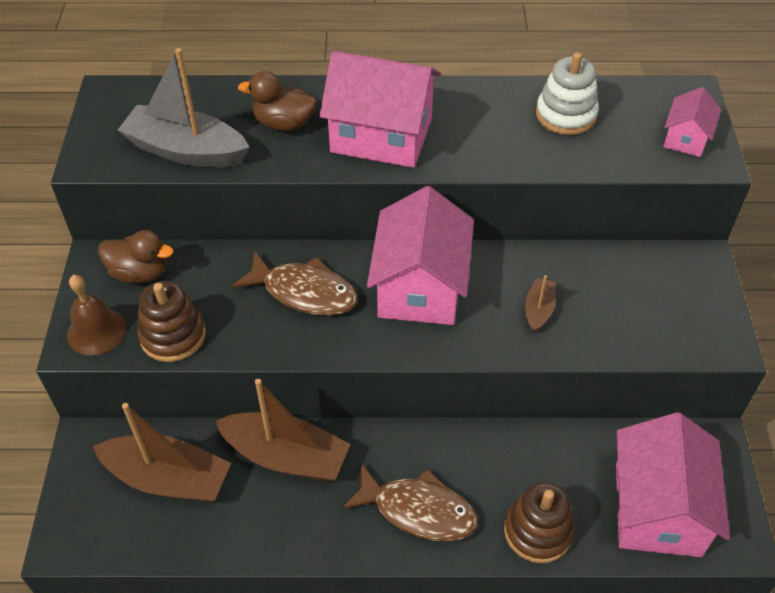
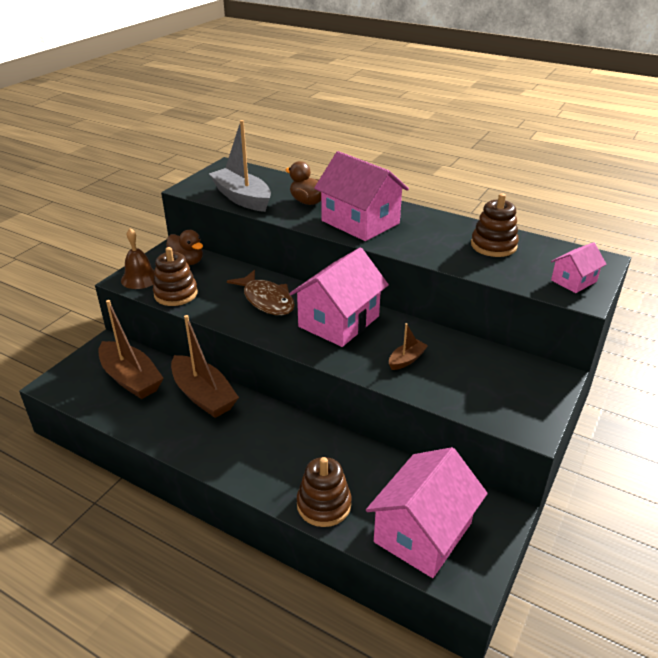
camera: 30 degrees right, 15 degrees down
brown fish [342,463,478,541] -> none
white stacking toy [536,52,599,135] -> brown stacking toy [471,194,519,257]

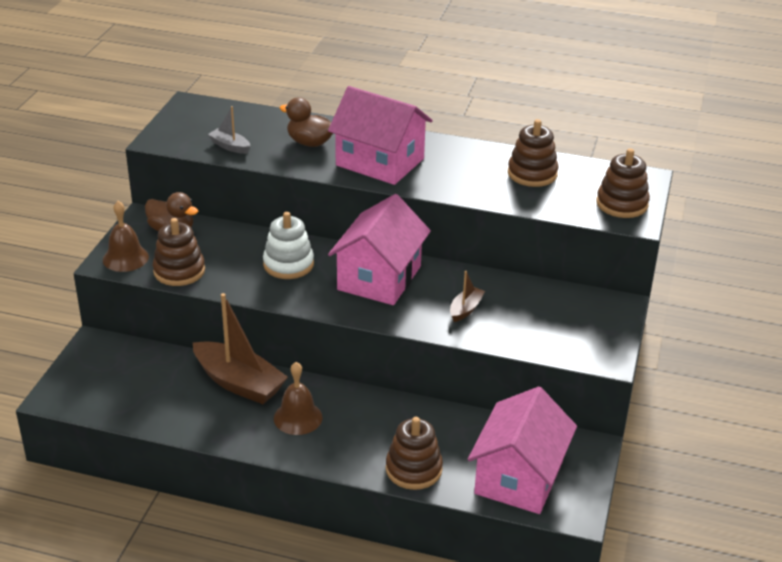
camera: 15 degrees left, 0 degrees up
brown boat [98,300,164,399] -> none
grey boat [209,120,271,212] -> grey boat [208,106,251,154], size x0.48
brown fish [227,270,295,315] -> white stacking toy [263,212,314,279]
pink house [551,242,607,293] -> brown stacking toy [597,149,650,218]
none -> brown bell [274,362,322,435]

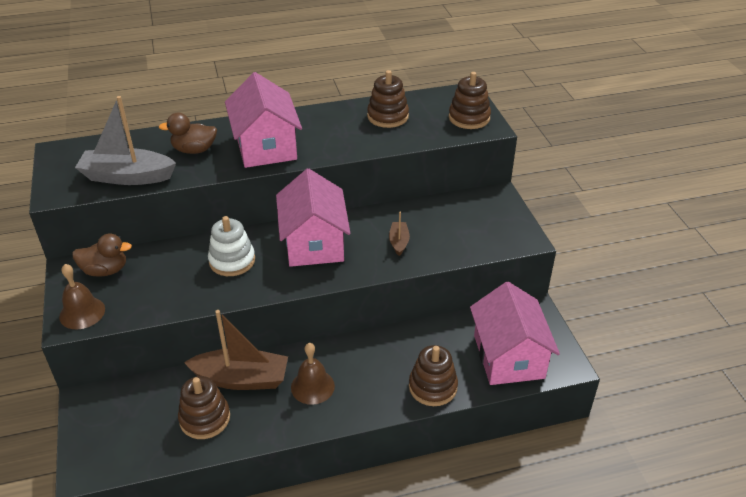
camera: 30 degrees left, 5 degrees up
brown stacking toy [153,218,205,286] -> brown stacking toy moved to [178,376,230,439]
grey boat [208,106,251,154] -> grey boat [75,96,176,185], size x2.07
pink house [328,86,433,185] -> pink house turned 75 degrees clockwise [225,72,302,168]

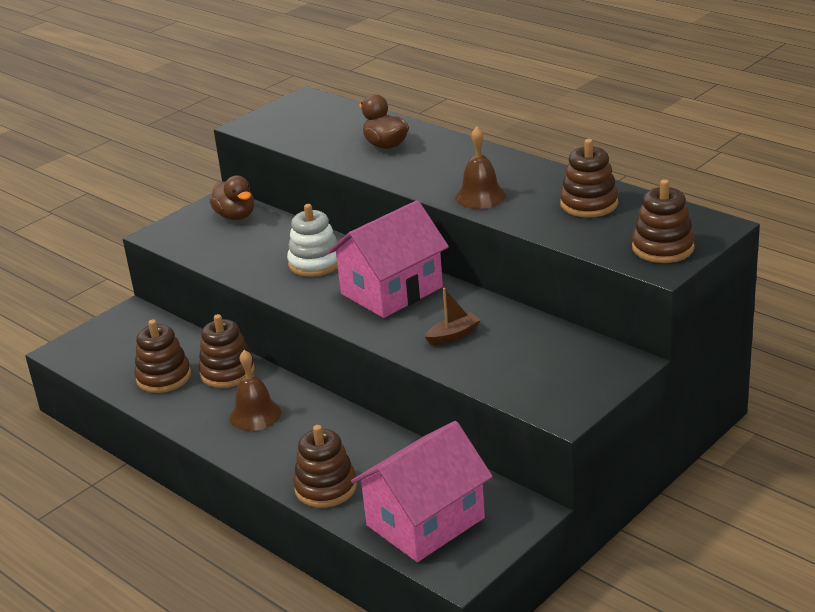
camera: 60 degrees right, 10 degrees down
brown bell [59,264,105,329] -> brown bell moved to [455,127,506,209]
grey boat [75,96,176,185] -> none
brown boat [184,310,288,390] -> brown stacking toy [198,314,255,388]
pink house [225,72,302,168] -> none

